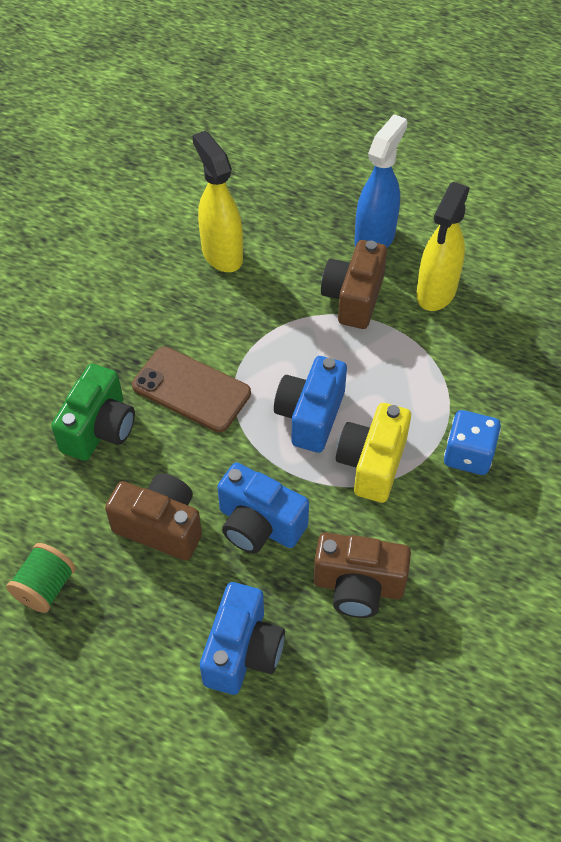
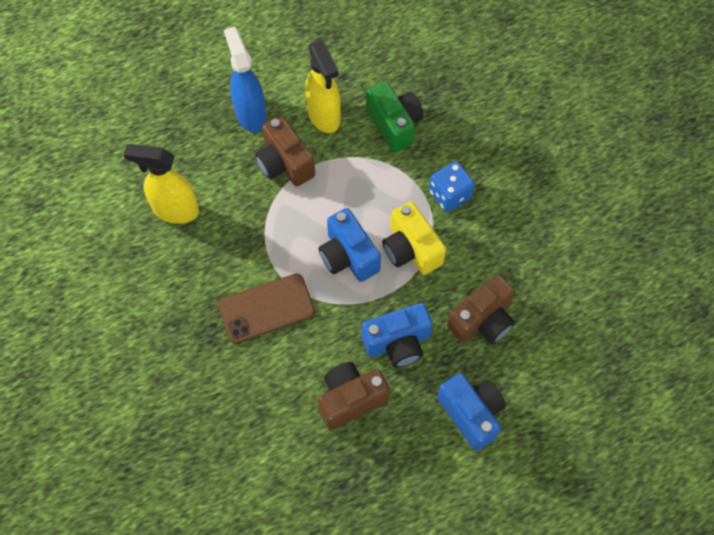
camera: 50 degrees left, 10 degrees up
green spool [7,543,76,613] -> none
green camera [51,364,135,461] -> green camera moved to [366,81,423,153]

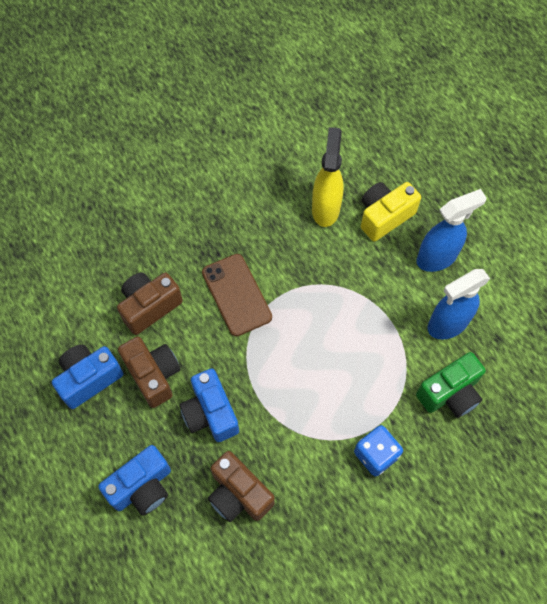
camera: 85 degrees right, 0 degrees up
brown camera [255,115,315,186] -> brown camera moved to [117,272,183,335]
yellow spray bottle [305,40,341,133] -> blue spray bottle [427,269,490,339]
blue camera [318,208,381,282] -> blue camera moved to [52,344,123,409]
yellow camera [382,201,446,275] -> yellow camera moved to [361,182,421,242]

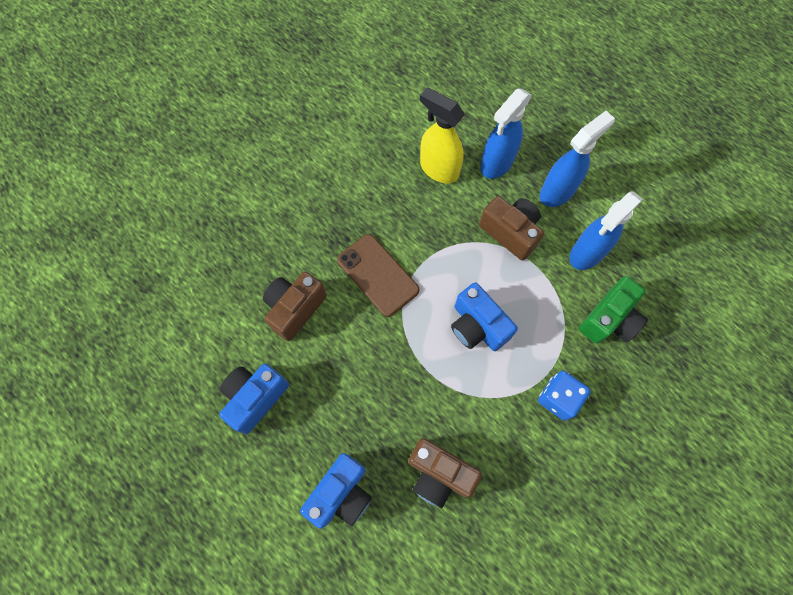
camera: 15 degrees left, 5 degrees up
brown camera [118,337,181,408] -> brown camera moved to [479,196,544,261]
blue camera [180,368,239,442] -> blue camera moved to [451,282,518,351]
yellow spray bottle [312,127,344,227] -> yellow spray bottle turned 45 degrees counterclockwise [420,87,465,184]
yellow camera [361,182,421,242] -> blue spray bottle [480,89,532,179]

